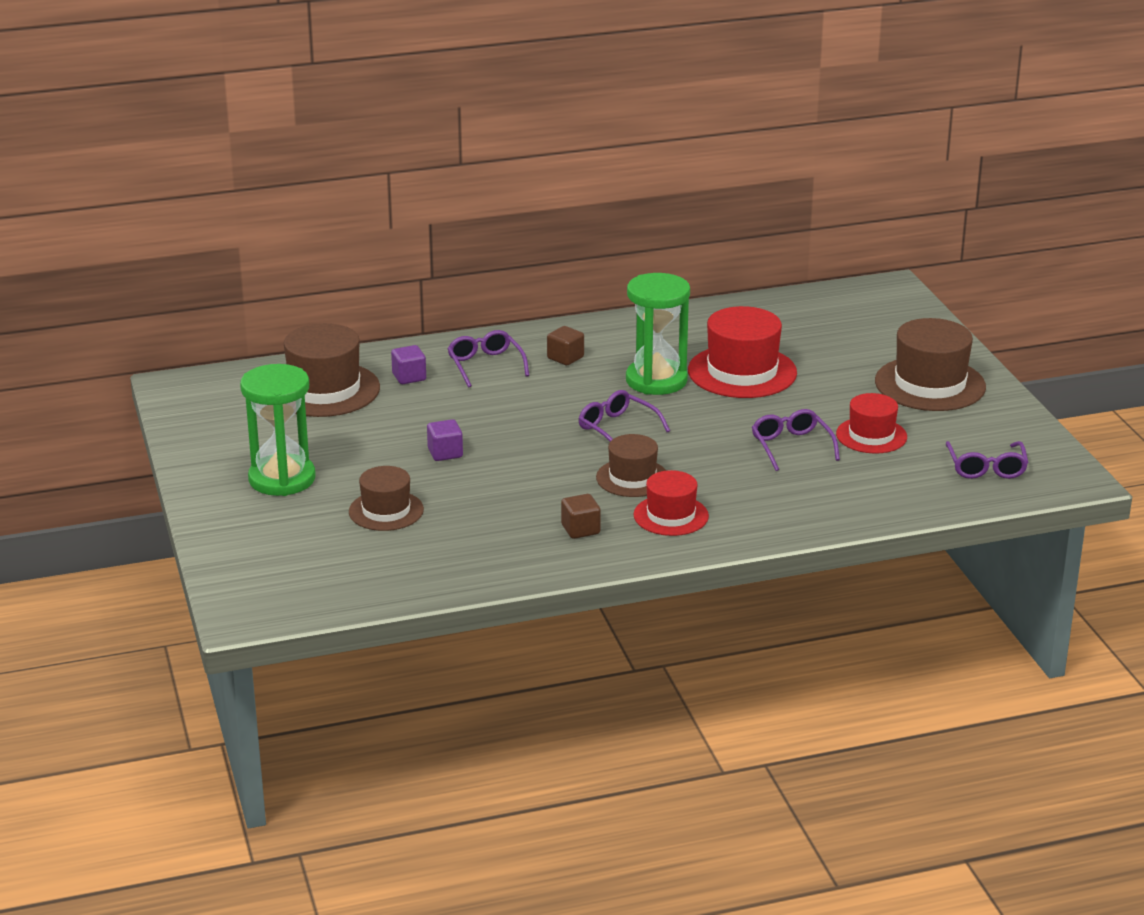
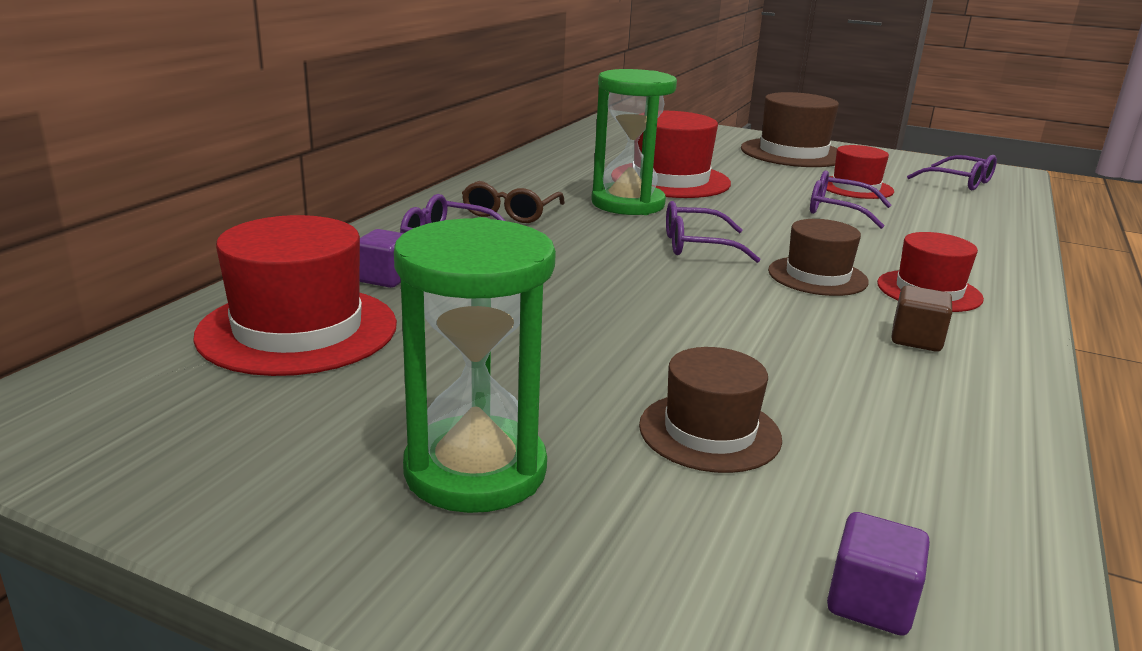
camera: 50 degrees left, 5 degrees down
brown hat [284,323,380,417] -> red hat [193,215,397,376]
purple cube [427,419,463,461] -> purple cube moved to [827,512,930,636]
brown cube [547,326,584,365] -> brown glasses [462,181,565,223]

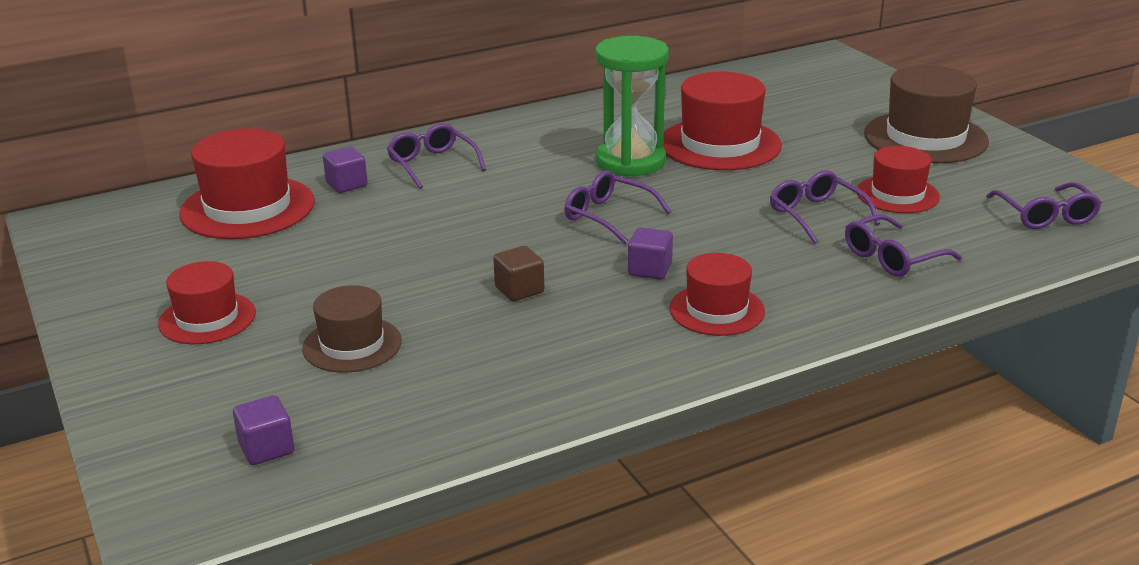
camera: 40 degrees right, 5 degrees up
green hourglass [394,217,556,513] -> red hat [158,261,256,344]
brown glasses [462,181,565,223] -> none
brown hat [768,219,869,296] -> purple cube [628,227,673,280]
brown cube [891,285,952,352] -> brown cube moved to [493,246,545,301]
none -> purple glasses [845,214,962,277]

